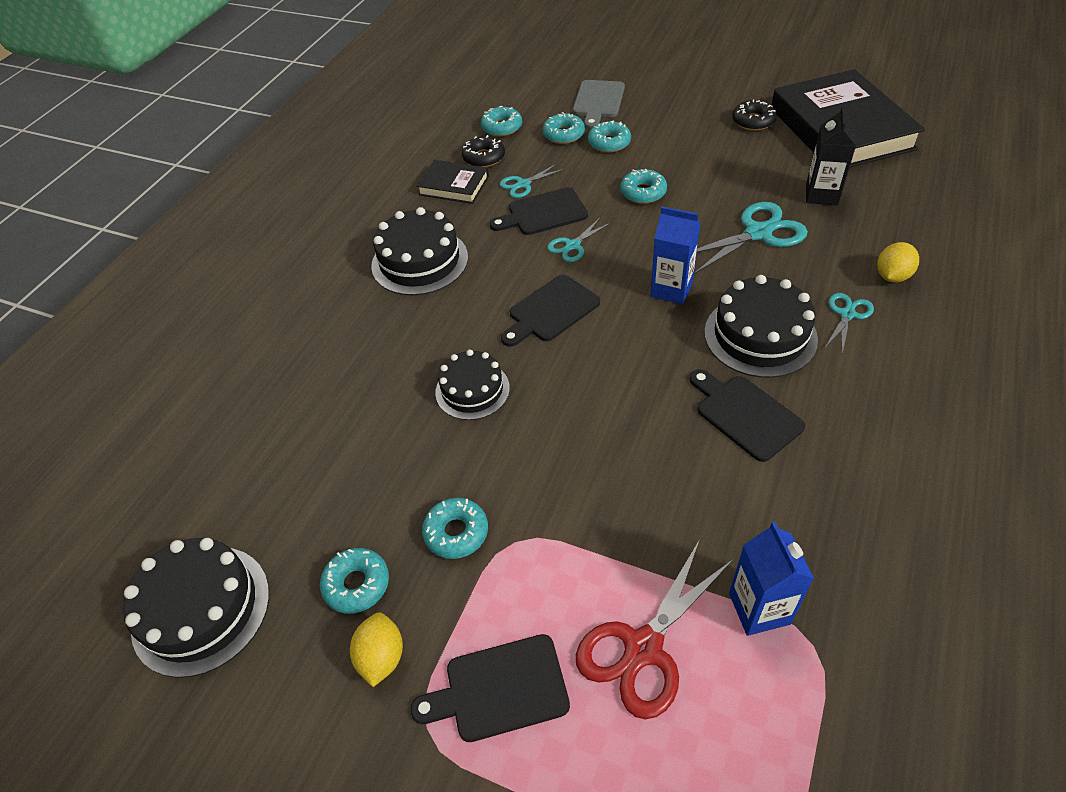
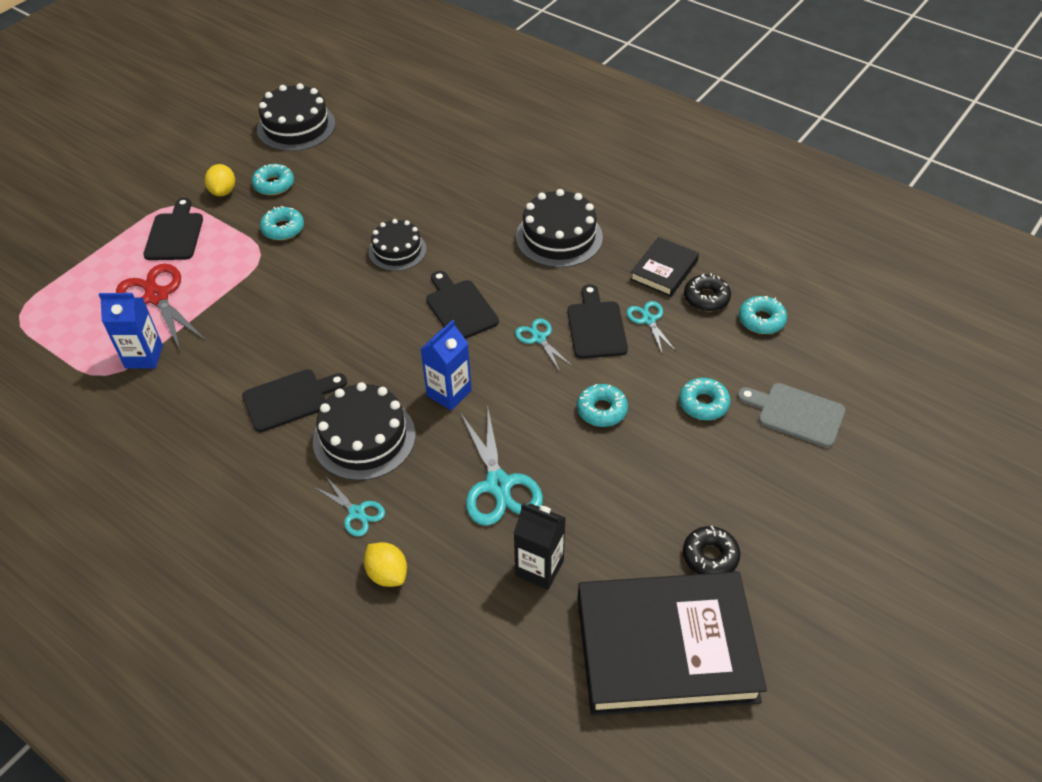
camera: 100 degrees right, 0 degrees up
yellow lemon [350,613,403,687] -> yellow lemon turned 75 degrees clockwise [205,164,235,196]
turquoise donut [543,112,585,144] -> none

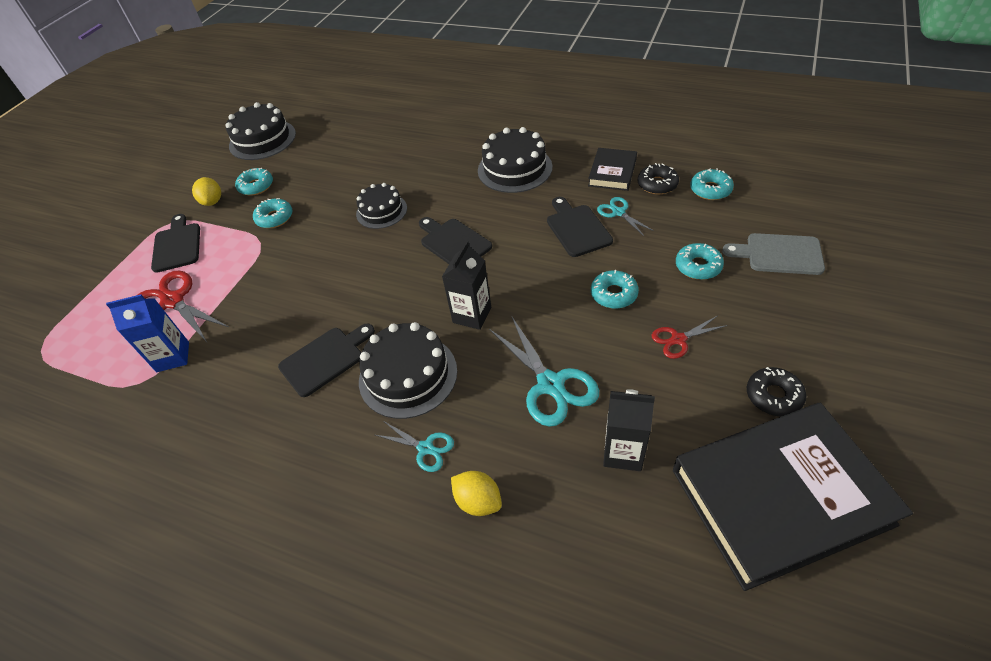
camera: 10 degrees left, 0 degrees up
blue carton [421,320,472,411] -> black carton [442,241,491,330]
turquoise scissors [515,318,572,372] -> none
none -> red scissors [652,316,728,359]

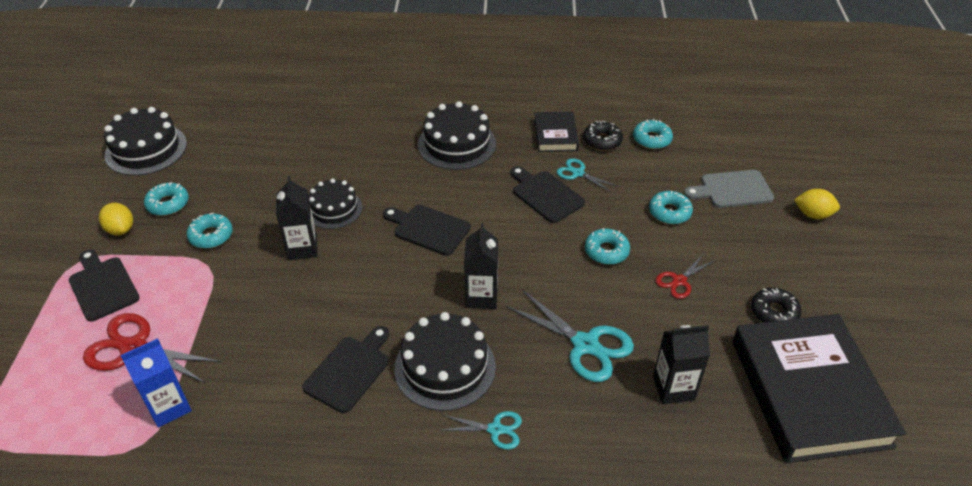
camera: 25 degrees left, 5 degrees down
yellow lemon [451,471,502,516] -> yellow lemon moved to [794,189,840,219]
black book [673,403,913,591] -> black book turned 60 degrees counterclockwise [732,314,906,463]
none -> black carton [276,176,317,260]

